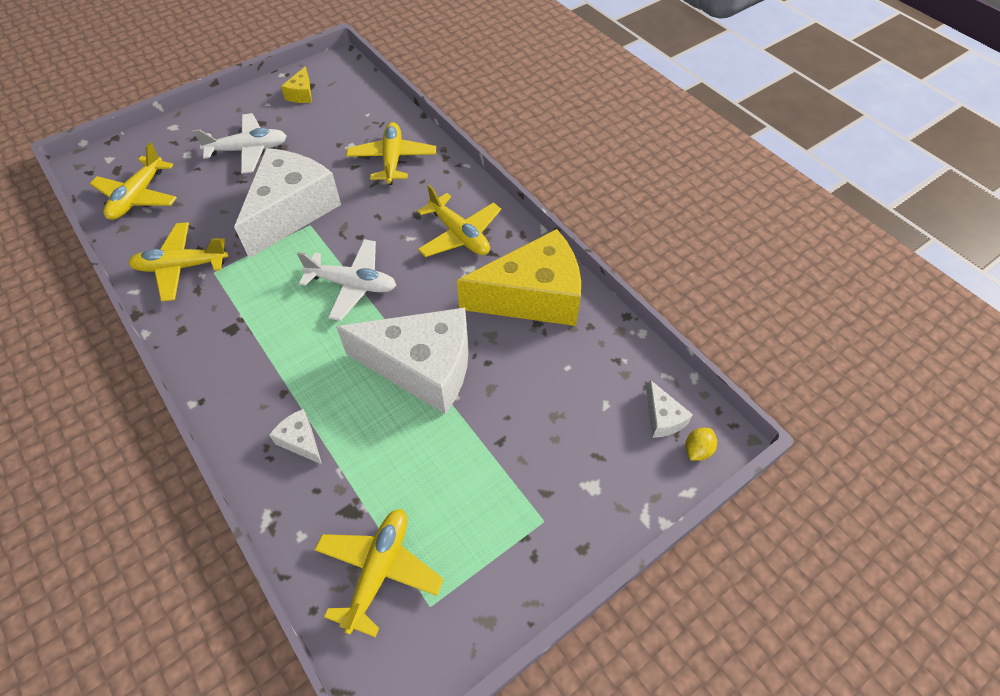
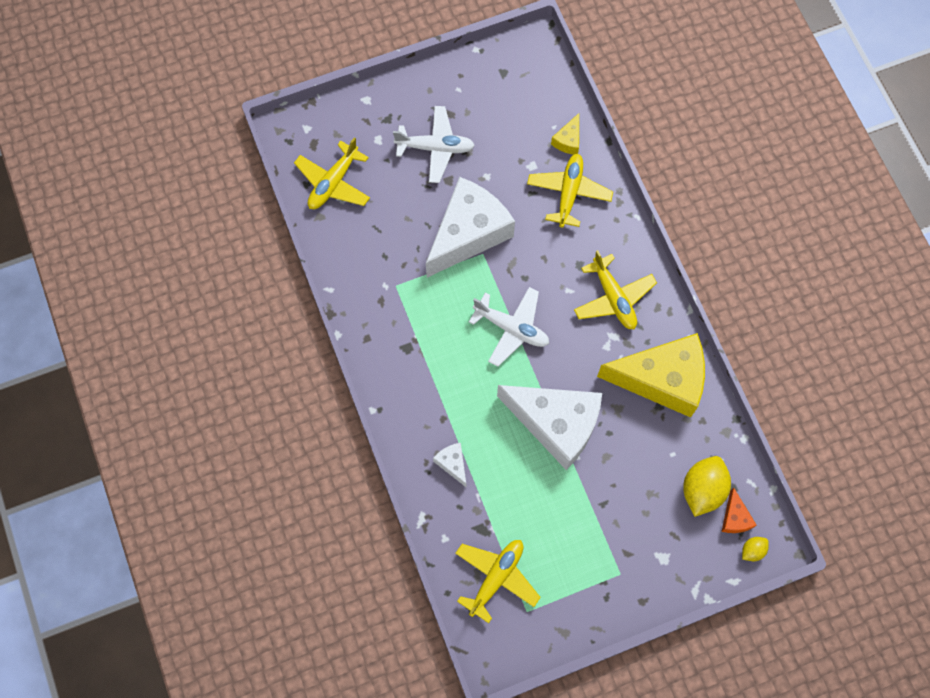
camera: 15 degrees right, 15 degrees up
yellow plane [128,222,228,301] -> none
yellow cheese [281,66,312,103] -> yellow cheese moved to [551,113,579,155]
white cheese [646,380,693,438] -> orange cheese [721,488,757,533]
none -> yellow lemon [683,456,731,517]

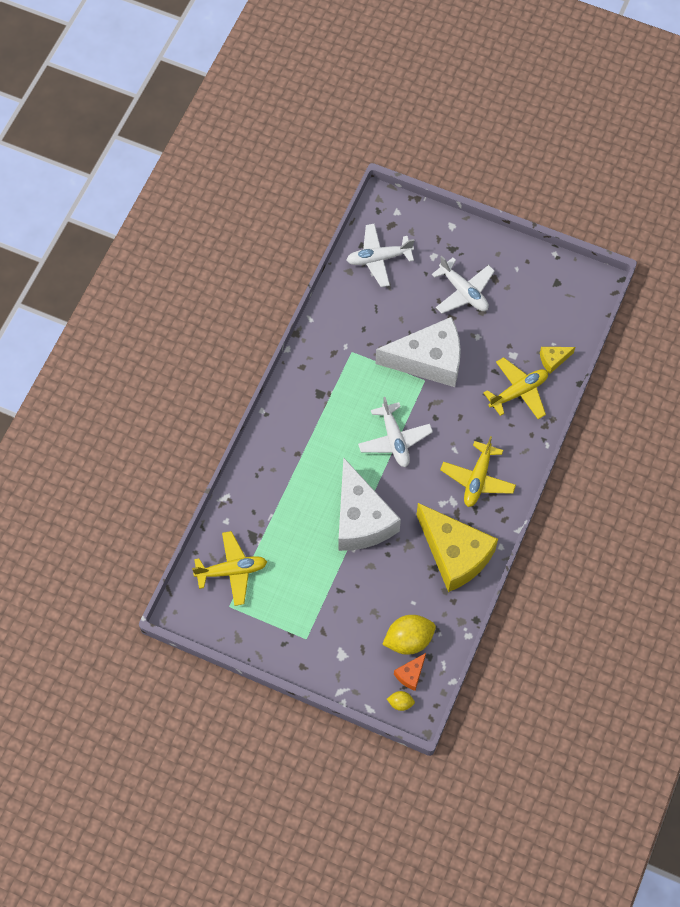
camera: 45 degrees right, 5 degrees down
yellow plane [294,137,370,209] -> white plane [347,223,414,287]
white cheese [433,443,466,487] -> none

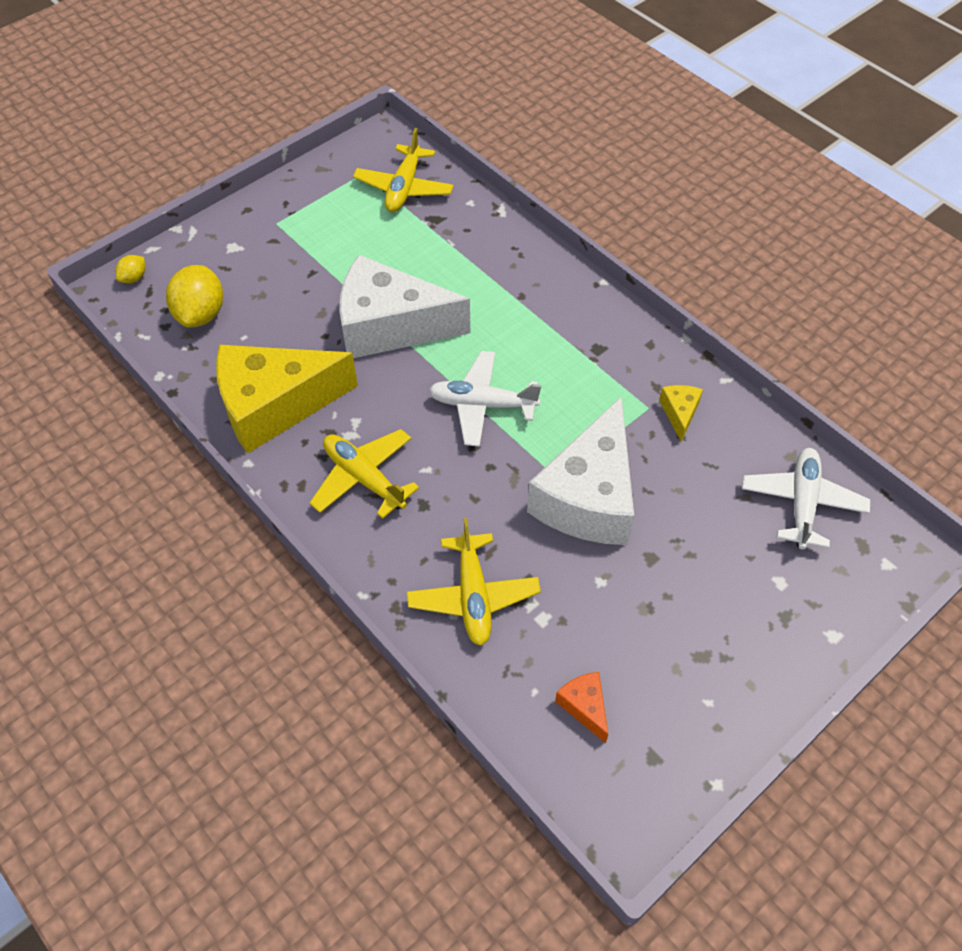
camera: 115 degrees right, 10 degrees down
orange cheese [394,653,426,691] -> orange cheese moved to [555,672,608,743]
white plane [432,256,495,314] -> none
yellow cheese [540,347,575,374] -> yellow cheese moved to [659,385,703,442]

